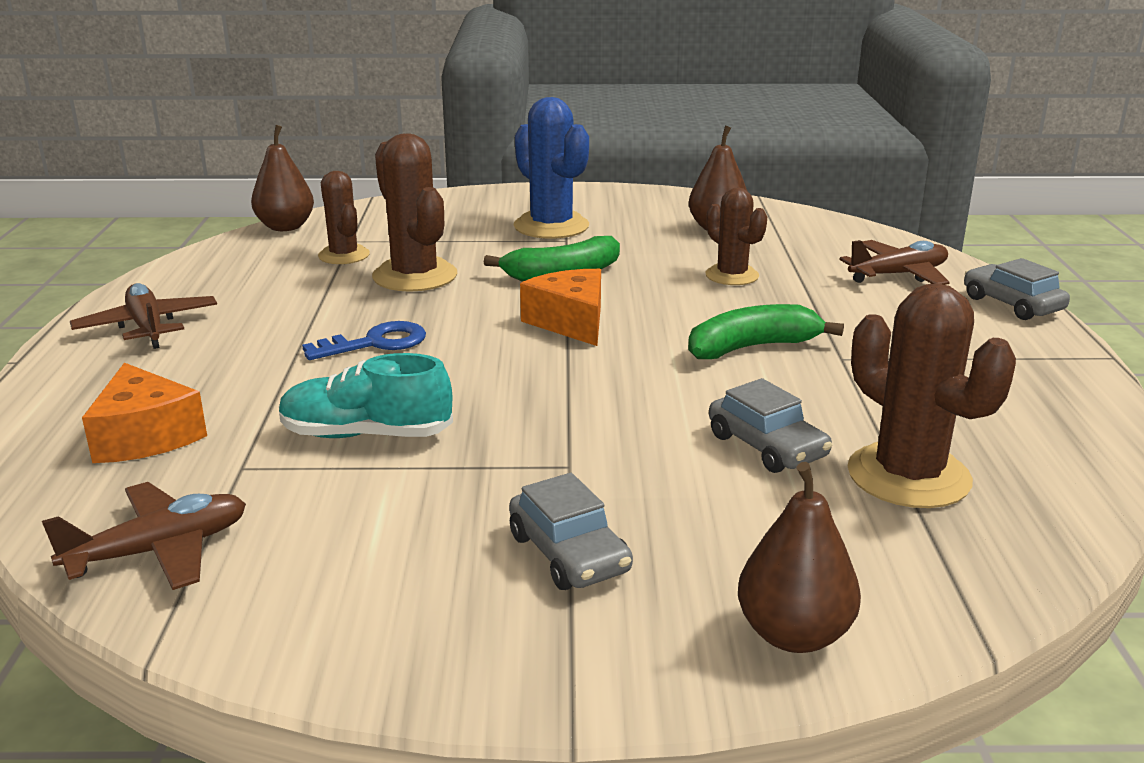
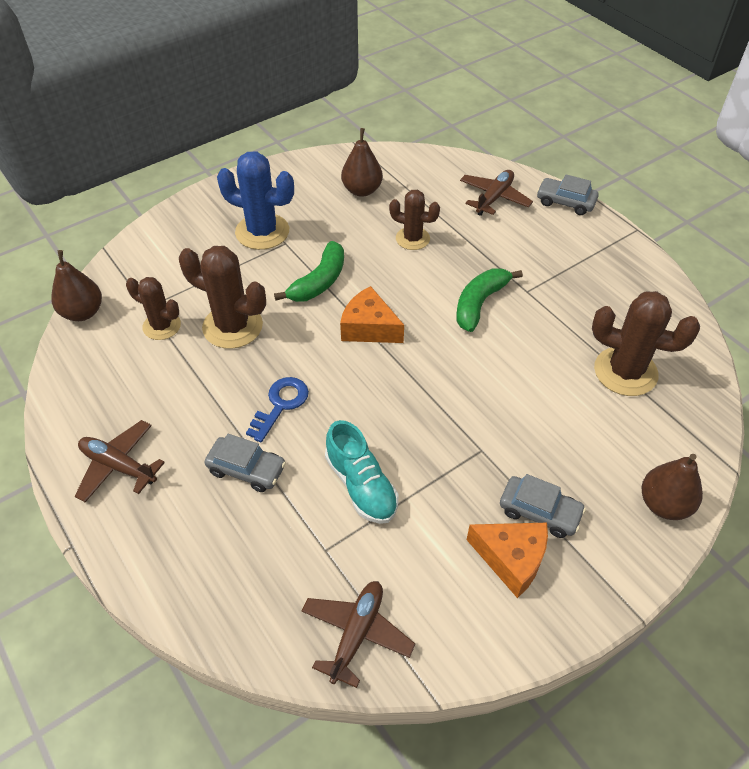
camera: 35 degrees left, 25 degrees up
orange cheese [82,363,207,463] -> orange cheese moved to [467,523,548,598]
turquoise shoe [279,353,453,438] -> turquoise shoe turned 90 degrees counterclockwise [325,420,398,524]
grey car [709,378,832,473] -> grey car moved to [204,434,286,492]

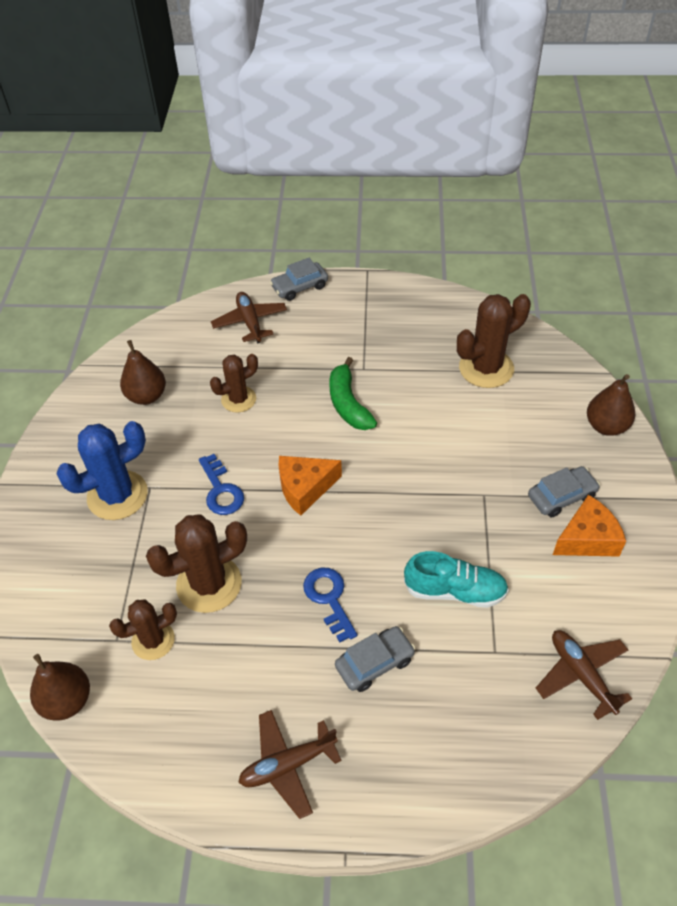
camera: 50 degrees left, 0 degrees up
green banana [274,241,344,302] -> blue key [199,454,244,515]

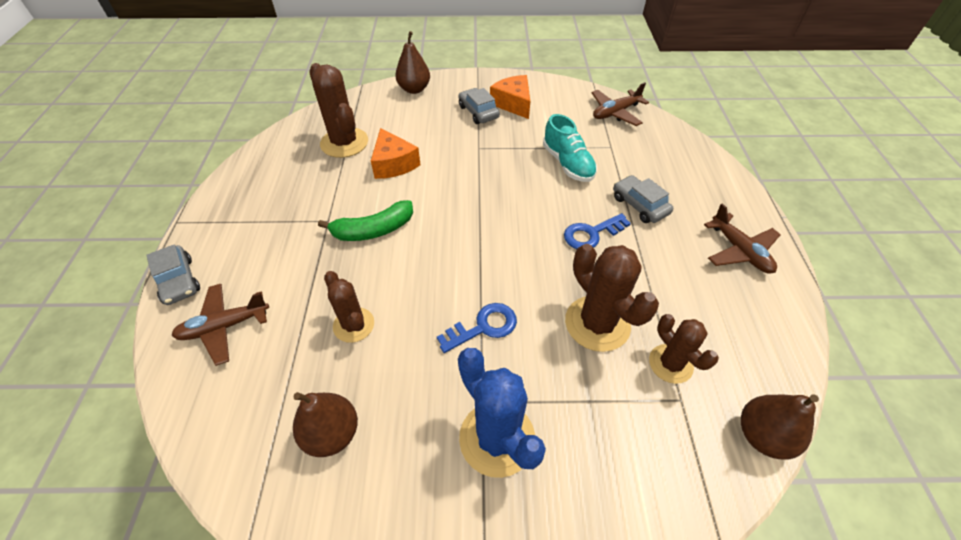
camera: 95 degrees left, 0 degrees up
orange cheese [278,456,342,516] -> orange cheese moved to [371,128,420,179]
turquoise shoe [404,551,509,608] -> turquoise shoe turned 150 degrees clockwise [543,114,597,182]

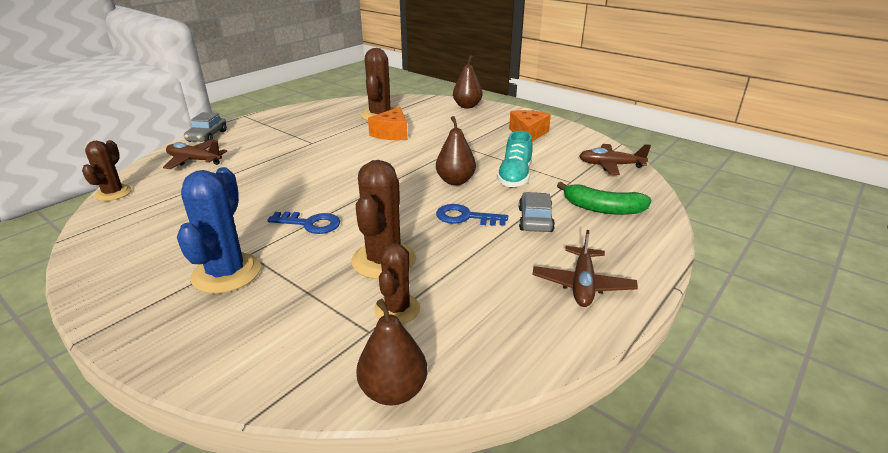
camera: 40 degrees right, 20 degrees down
brown pear [293,392,358,457] -> brown pear moved to [436,116,476,185]
green banana [318,200,413,241] -> green banana moved to [557,182,651,215]
brown cactus [324,271,374,343] -> brown cactus moved to [82,140,132,201]
grey car [459,88,500,124] -> none

